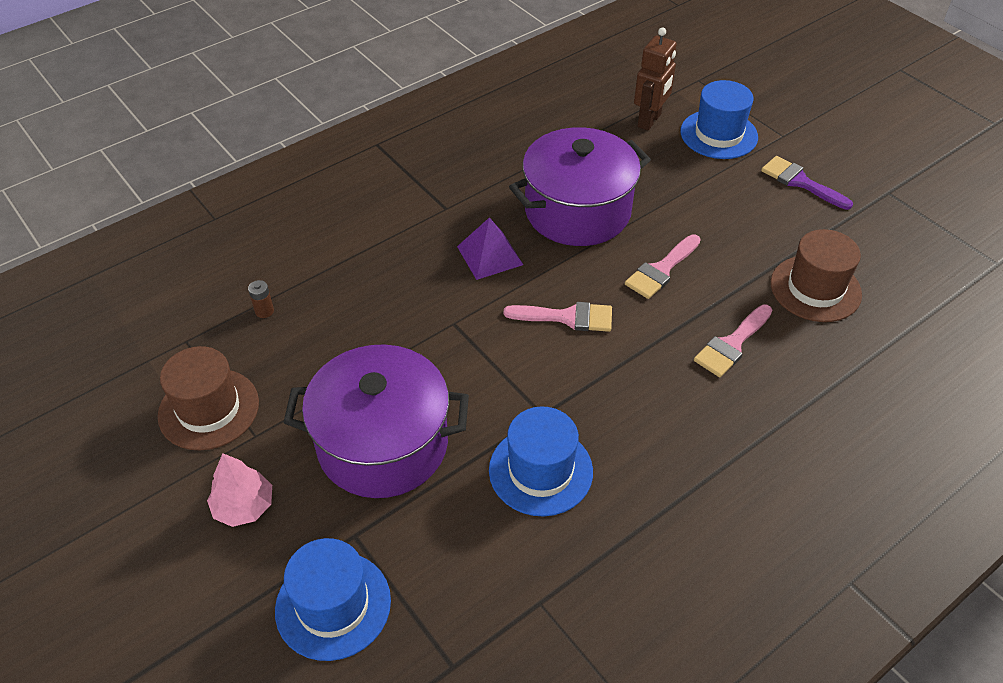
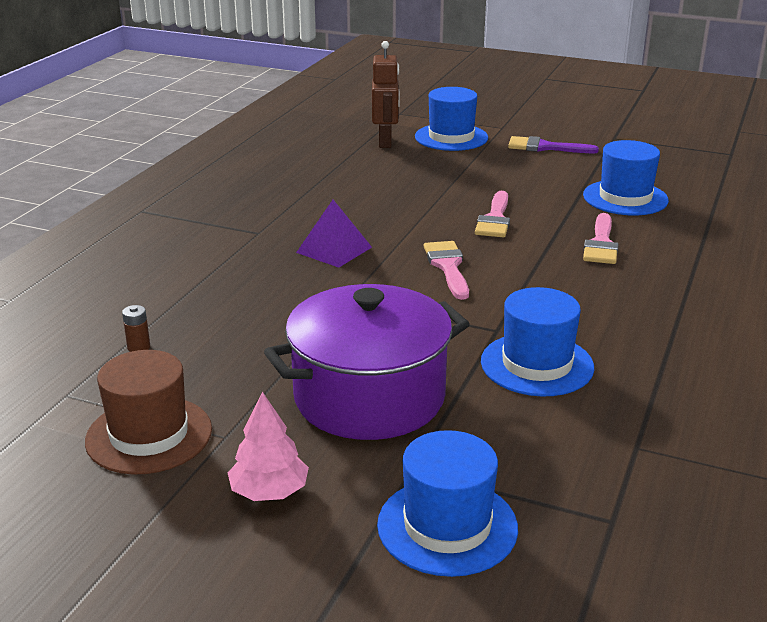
camera: 30 degrees left, 20 degrees down
pink brush [504,302,612,332] -> pink brush turned 75 degrees counterclockwise [424,241,469,300]
purple pot [509,127,651,246] -> none
brown hat [771,229,862,322] -> blue hat [583,140,669,215]

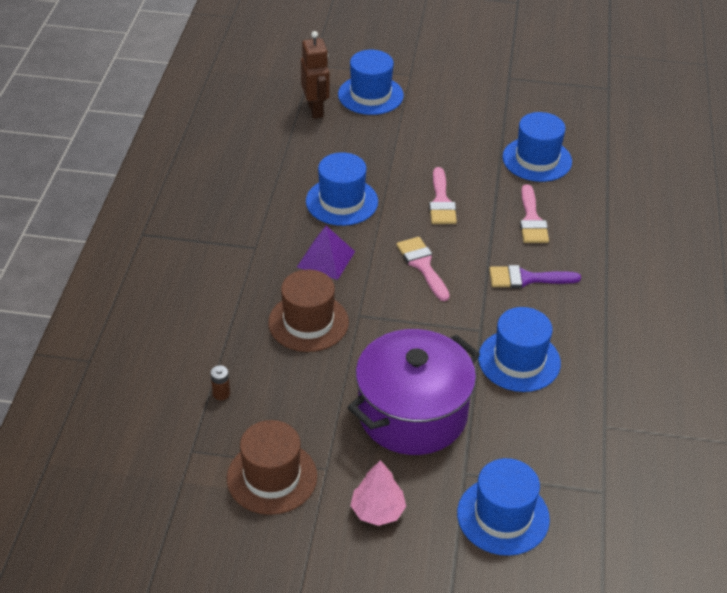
camera: 15 degrees left, 15 degrees up
purple brush [508,136,599,153] -> purple brush moved to [489,265,581,288]
none -> brown hat [268,270,349,352]
none -> blue hat [306,152,378,226]

